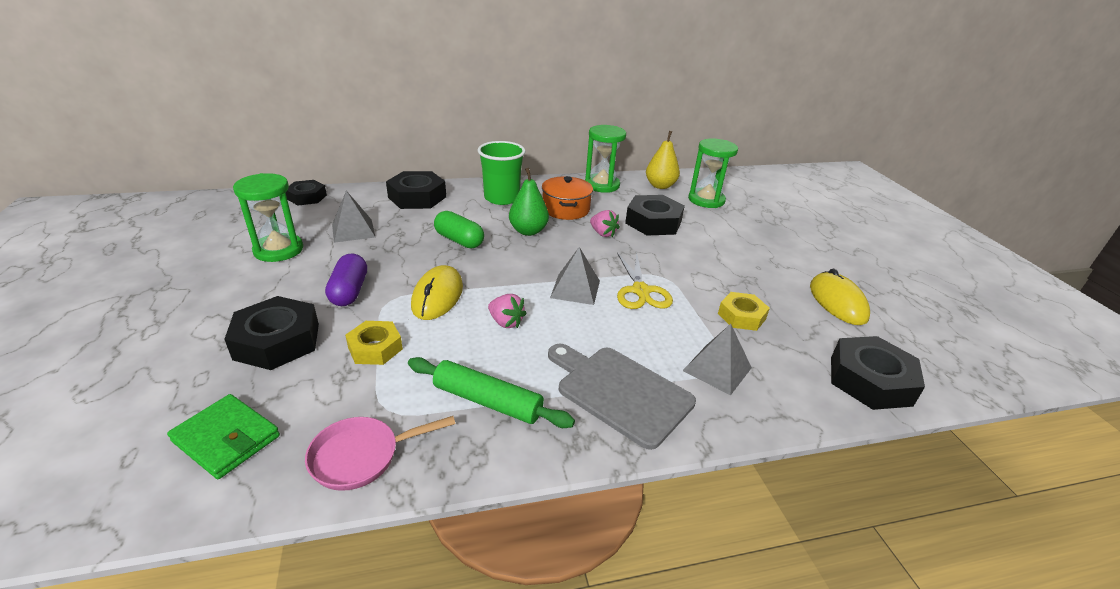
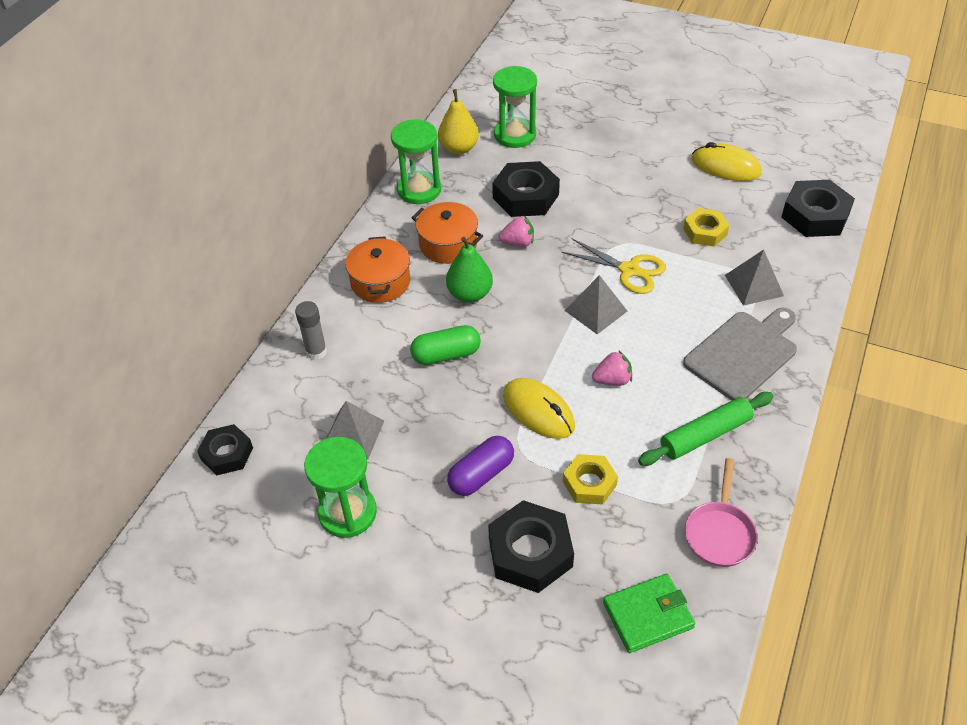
camera: 50 degrees left, 15 degrees up
purple capsule [325,253,367,306] -> purple capsule turned 75 degrees counterclockwise [447,436,514,496]
black nut [386,171,446,209] -> grey glue stick [295,301,327,360]
green cup [478,141,526,205] -> orange pot [345,236,410,303]
grey cutting board [548,344,696,450] -> grey cutting board turned 150 degrees clockwise [683,307,797,400]

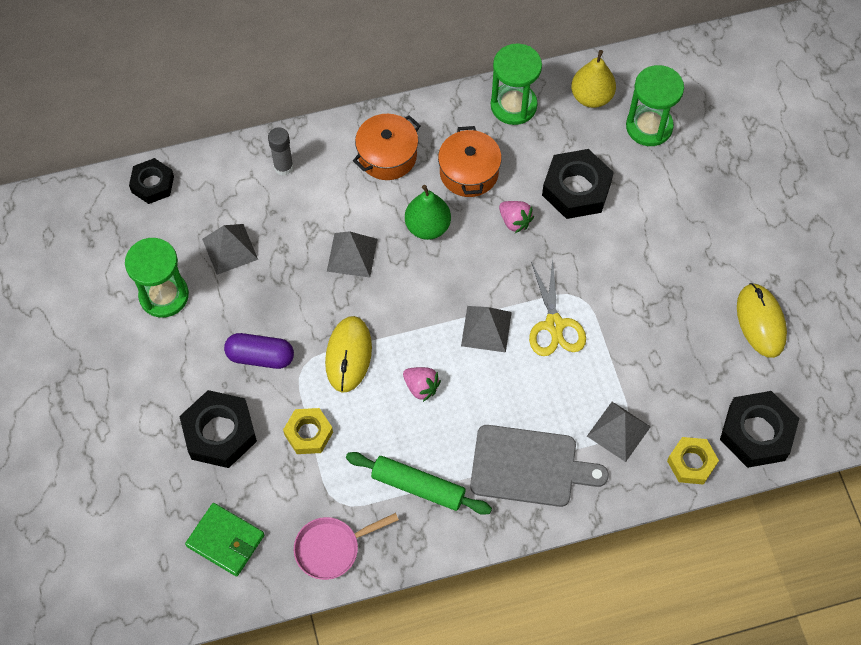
camera: 50 degrees right, 15 degrees up
green capsule [410,325,481,365] -> grey pyramid [327,231,378,278]
yellow nut [683,208,730,246] -> yellow nut moved to [667,437,719,485]

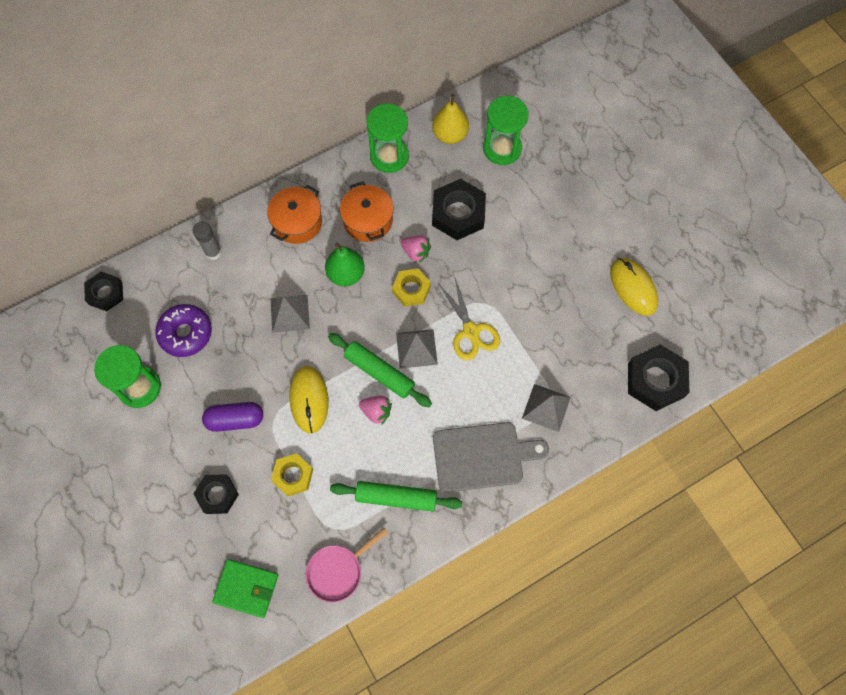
camera: 15 degrees left, 5 degrees up
black nut [179,390,257,468] -> black nut [193,474,239,514], size x0.63
grey pyramid [202,224,258,275] -> purple donut [155,304,212,357]
yellow nut [667,437,719,485] -> yellow nut moved to [392,268,431,307]
none -> green rolling pin [328,333,432,407]

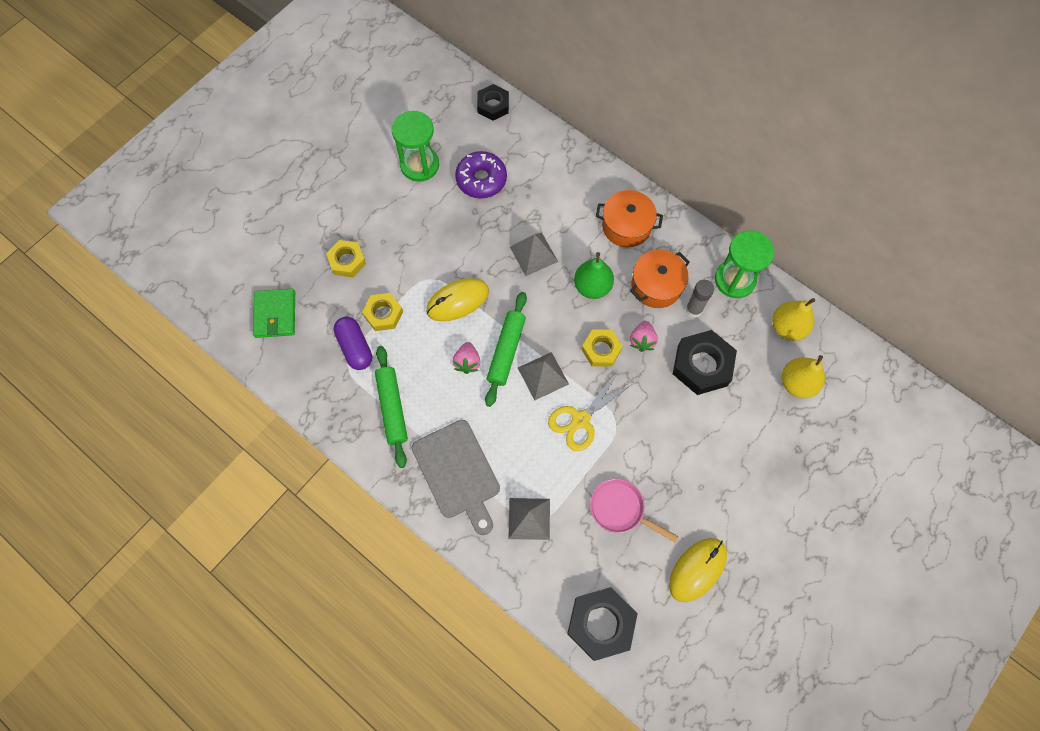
camera: 70 degrees right, 0 degrees up
grey glue stick [193,221,222,260] -> grey glue stick moved to [686,280,714,318]
black nut [193,474,239,514] -> yellow nut [326,240,366,277]
purple capsule [202,402,263,432] -> purple capsule moved to [334,317,372,370]
pink pan [306,528,388,603] -> pink pan moved to [590,479,679,543]
green hourglass [483,96,529,165] -> yellow pear [782,355,825,398]

